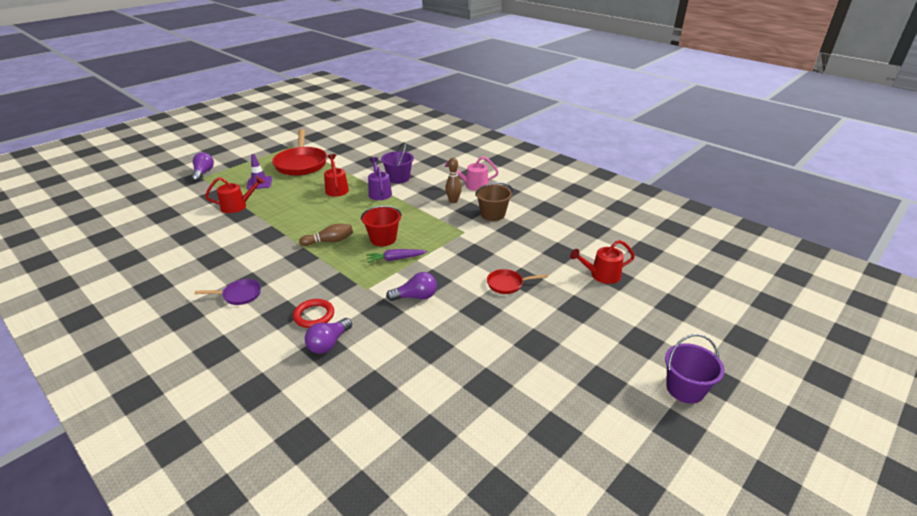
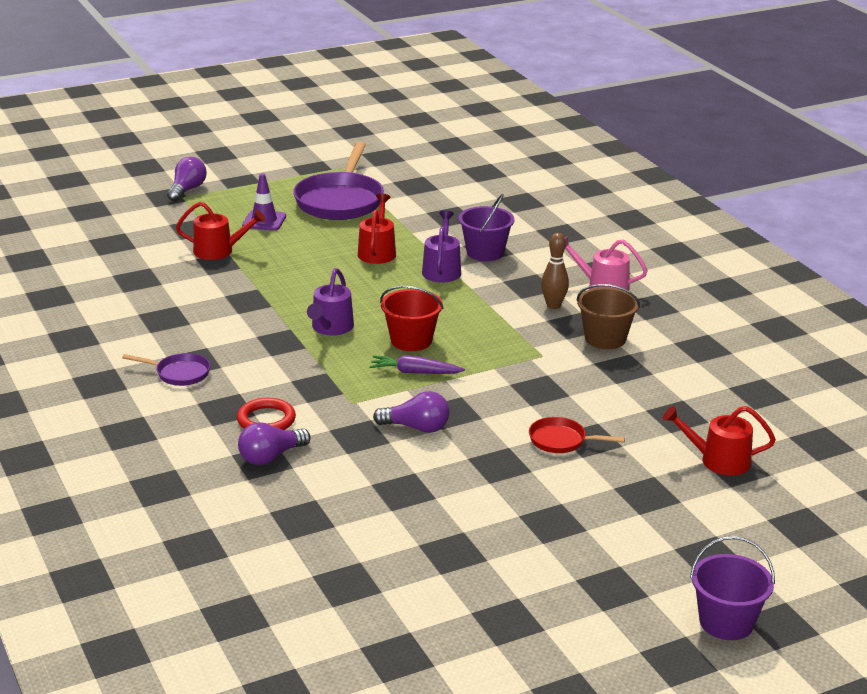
camera: 20 degrees right, 5 degrees down
red pan [272,129,327,176] -> purple pan [293,142,384,220]
brown bowling pin [299,224,353,246] -> purple watering can [307,268,354,336]

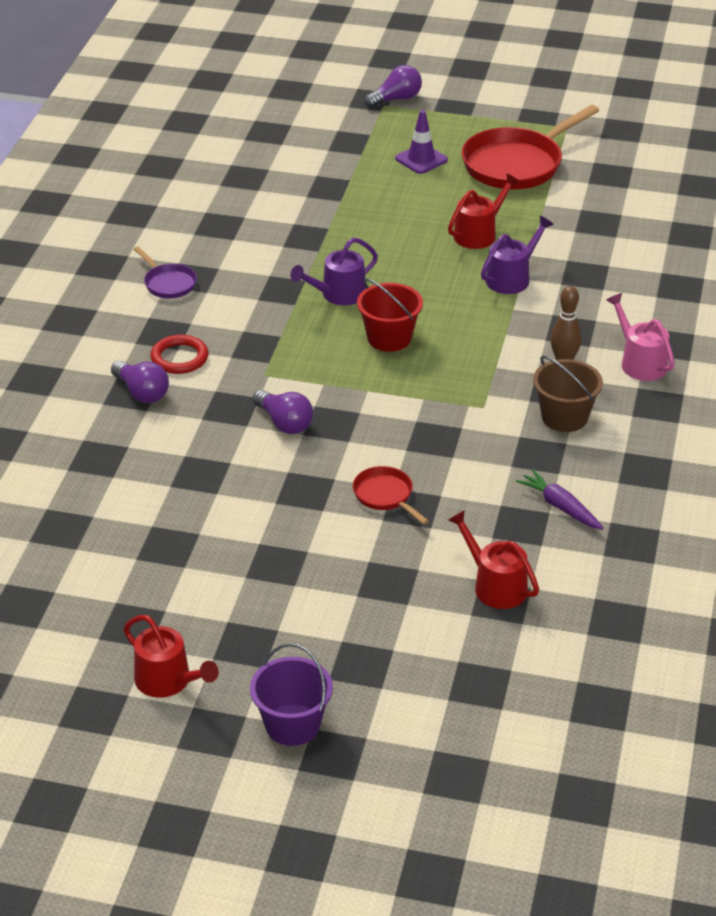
camera: 40 degrees right, 10 degrees up
red watering can [176,202,266,260] -> red watering can moved to [124,615,219,698]
purple light bulb [238,422,311,465] -> purple light bulb turned 135 degrees counterclockwise [111,361,169,403]
purple pan [293,142,384,220] -> red pan [462,105,599,189]
purple carrot [369,355,465,374] -> purple carrot moved to [516,469,604,530]
purple bucket [458,194,515,261] -> none

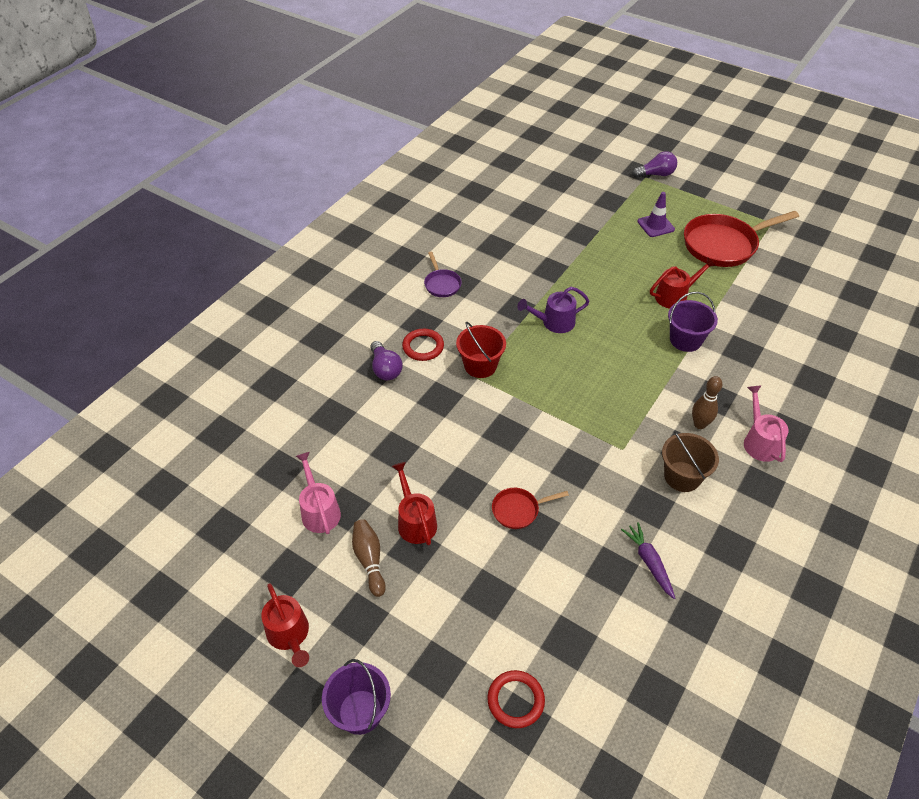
camera: 20 degrees right, 10 degrees up
purple light bulb [253,390,313,434] -> none
red pan [353,466,429,525] -> red pan turned 90 degrees counterclockwise [492,488,569,529]
red bucket [357,279,423,352] -> red bucket moved to [456,322,506,378]
red watering can [448,510,539,609] -> red watering can moved to [392,462,437,545]
purple watering can [481,216,554,294] -> purple bucket [668,292,718,352]
none -> pink watering can [296,452,341,534]
none -> brown bowling pin [352,519,386,597]
none -> red ring [487,670,545,728]

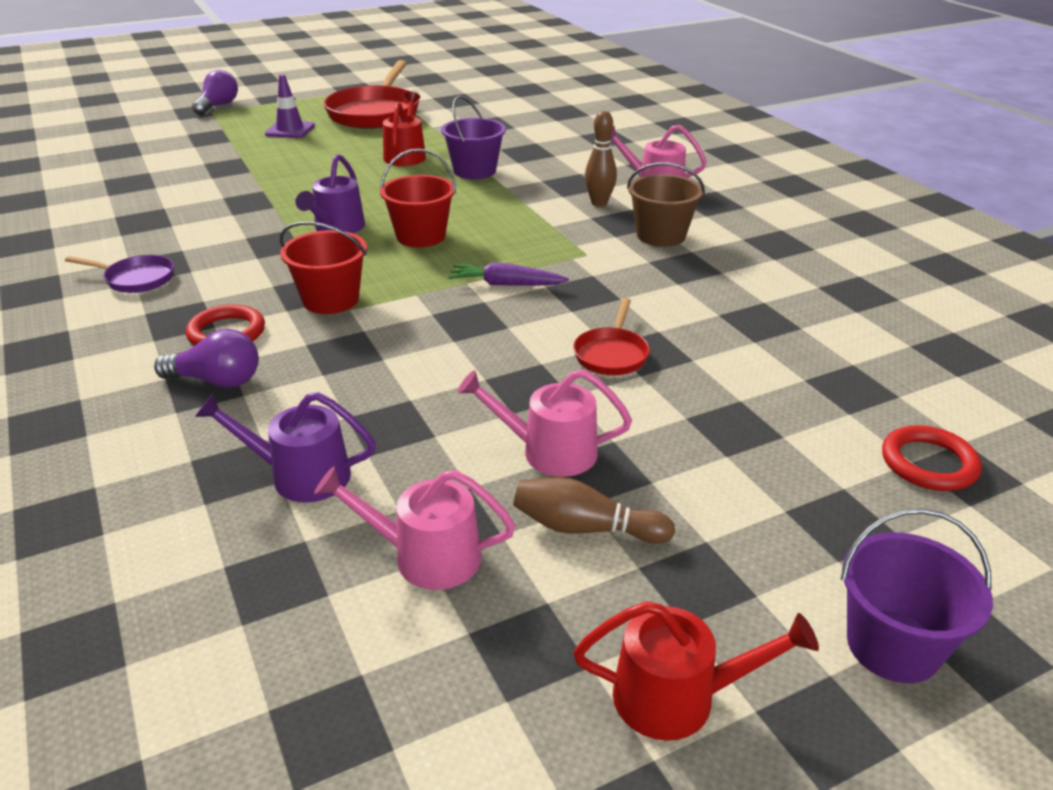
camera: 60 degrees left, 15 degrees down
red watering can [392,462,437,545] -> pink watering can [457,370,632,477]
purple carrot [621,522,675,599] -> purple carrot moved to [448,262,569,286]
none -> purple watering can [195,392,376,502]
none -> red bucket [380,149,456,247]

